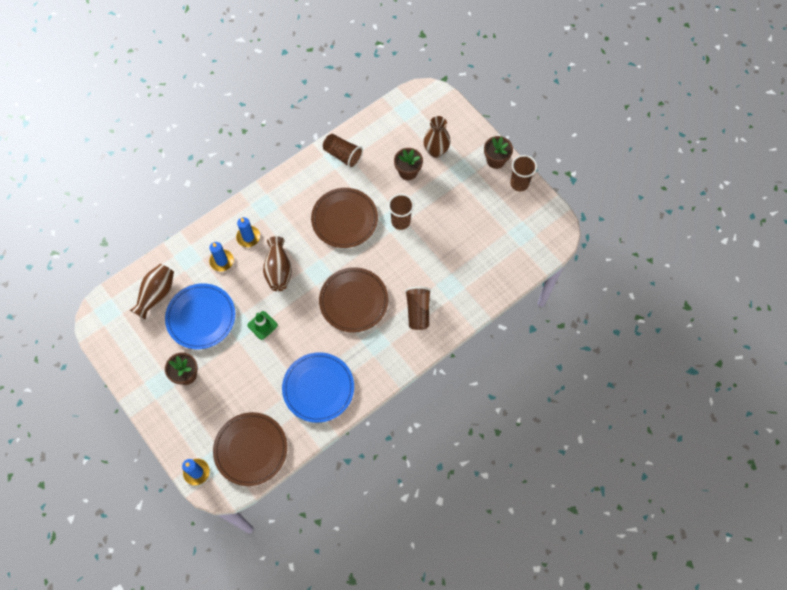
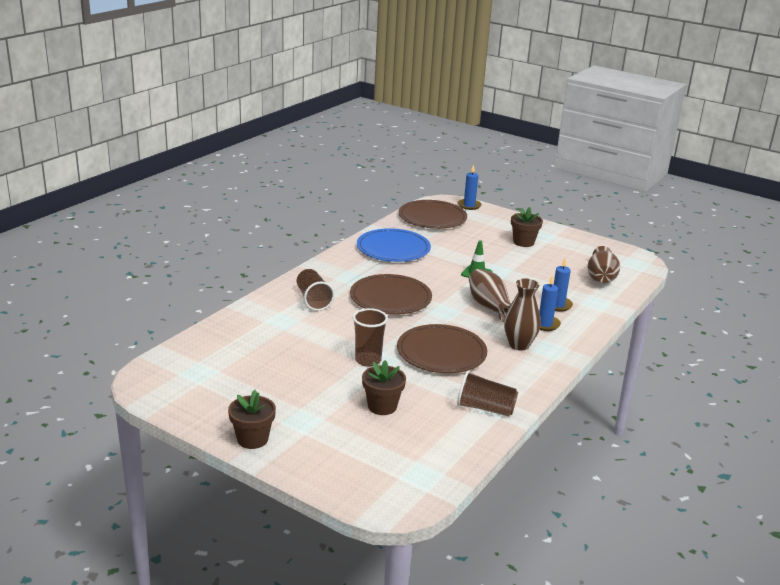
camera: 160 degrees right, 40 degrees down
blue plate [165,283,235,349] -> none
brown vase [423,116,450,158] -> brown vase moved to [504,279,541,351]
brown cup [510,155,537,192] -> none

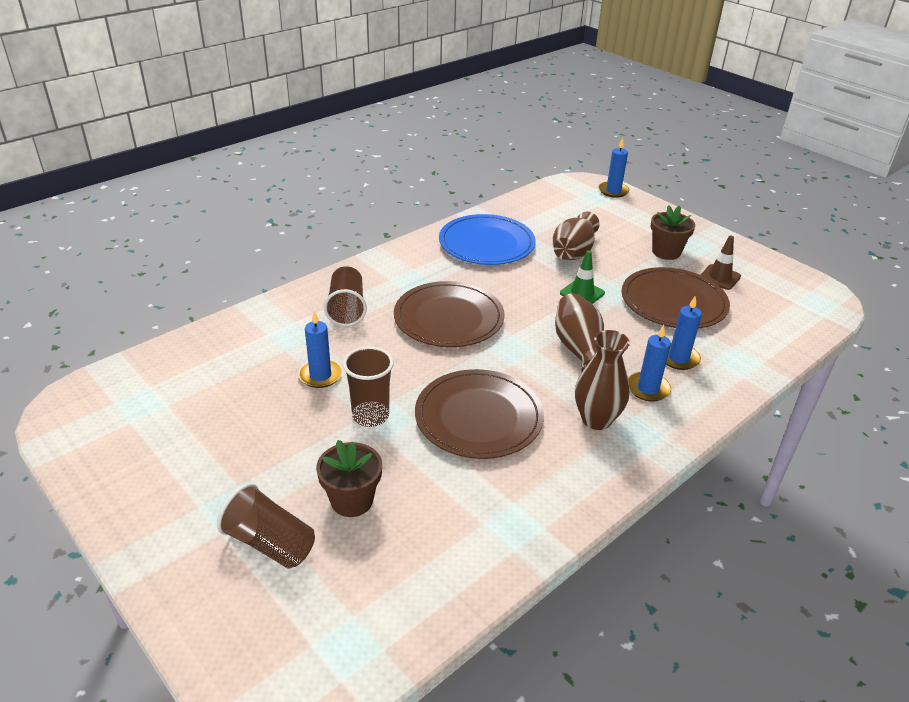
camera: 15 degrees right, 10 degrees up
brown flower pot [228,390,276,449] -> none
brown plate [399,200,467,229] -> brown plate moved to [622,267,730,329]
brown cup [457,371,518,416] -> brown cup moved to [217,483,315,568]
brown vase [587,246,620,283] -> brown vase moved to [553,212,600,260]
none -> blue candle [298,311,342,388]
none -> brown traffic cone [701,235,741,290]

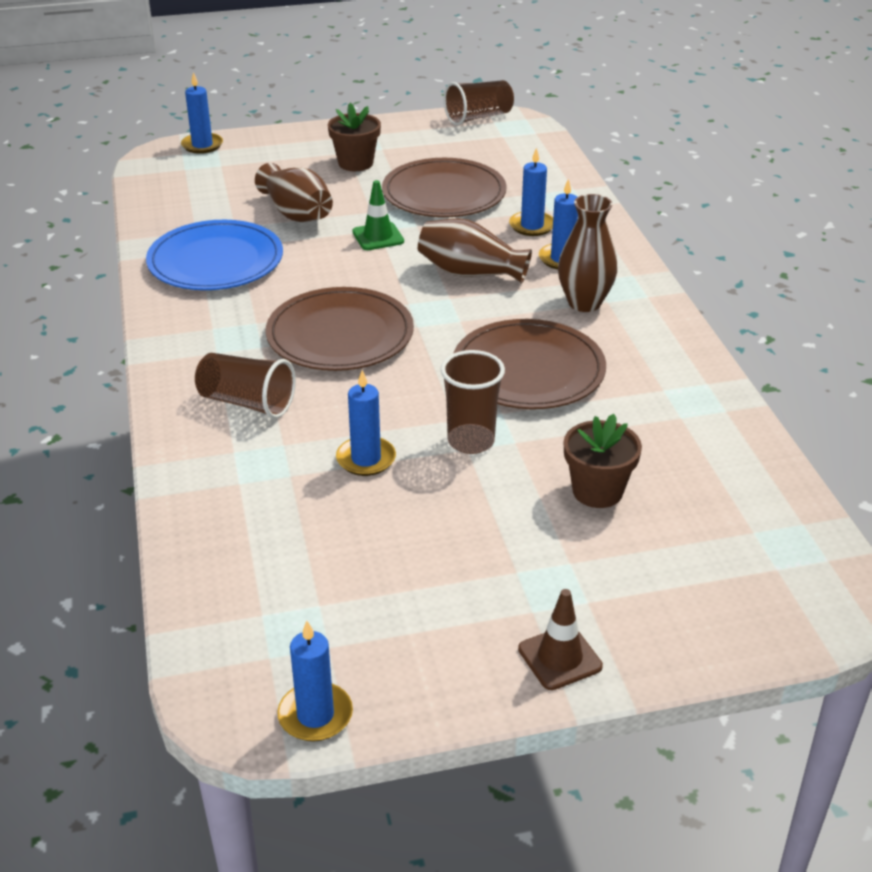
camera: 60 degrees left, 0 degrees up
brown cup [217,483,315,568] -> brown cup moved to [444,80,514,126]
brown traffic cone [701,235,741,290] -> brown traffic cone moved to [518,589,603,690]
none -> blue candle [277,621,353,742]

